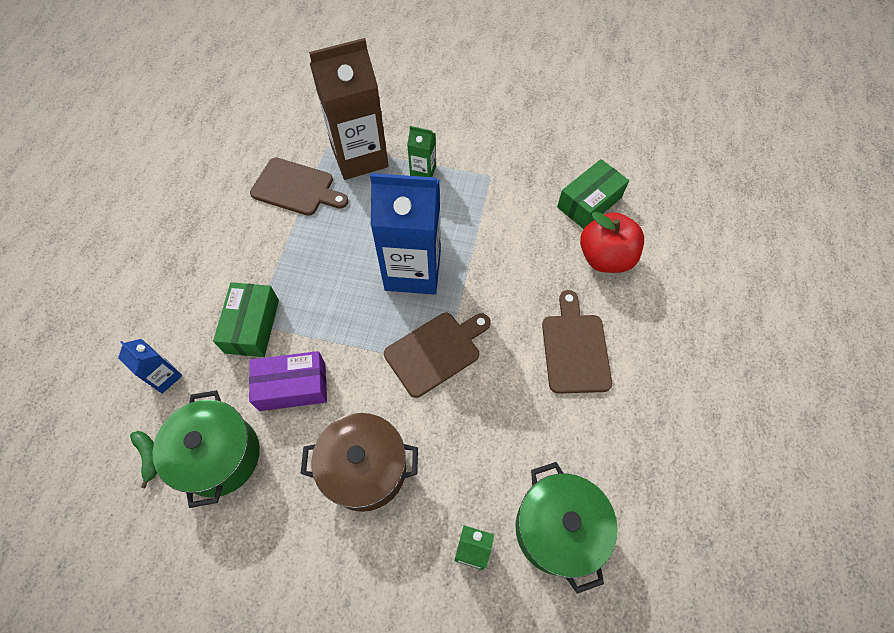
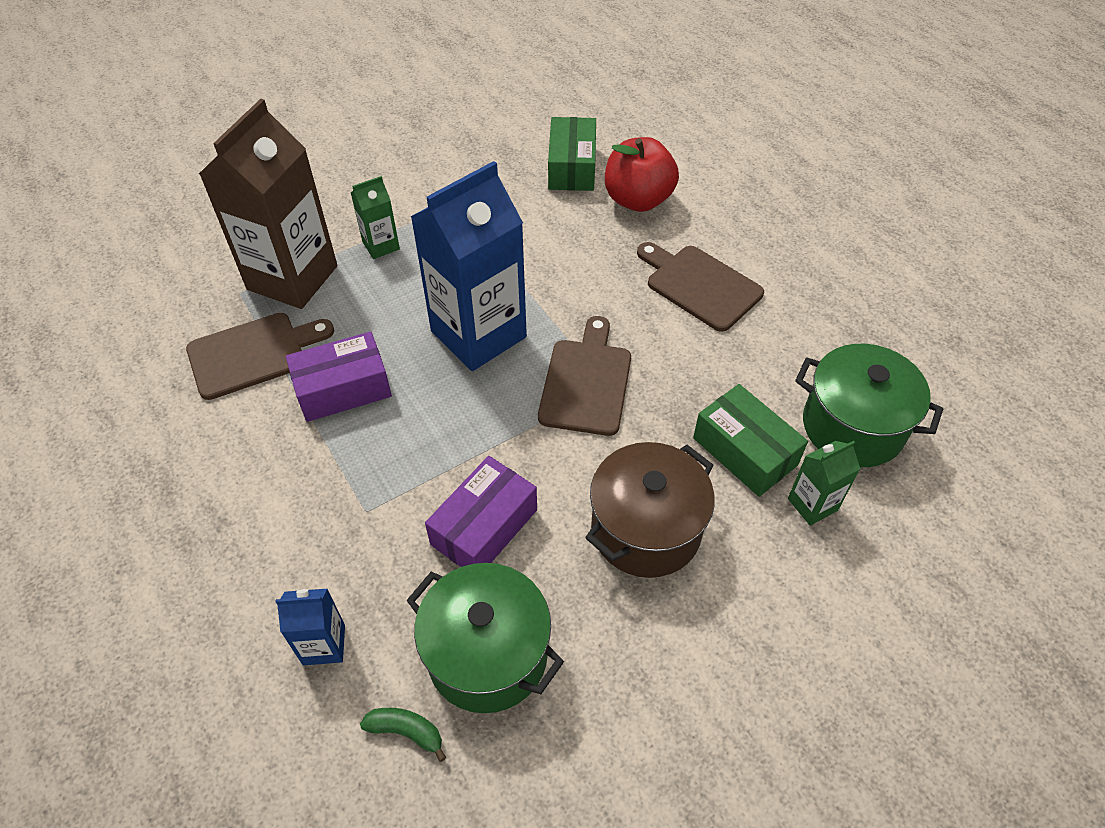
camera: 45 degrees left, 10 degrees down
green box [213,282,279,357] -> green box moved to [693,384,808,497]
none -> purple box [286,332,392,422]

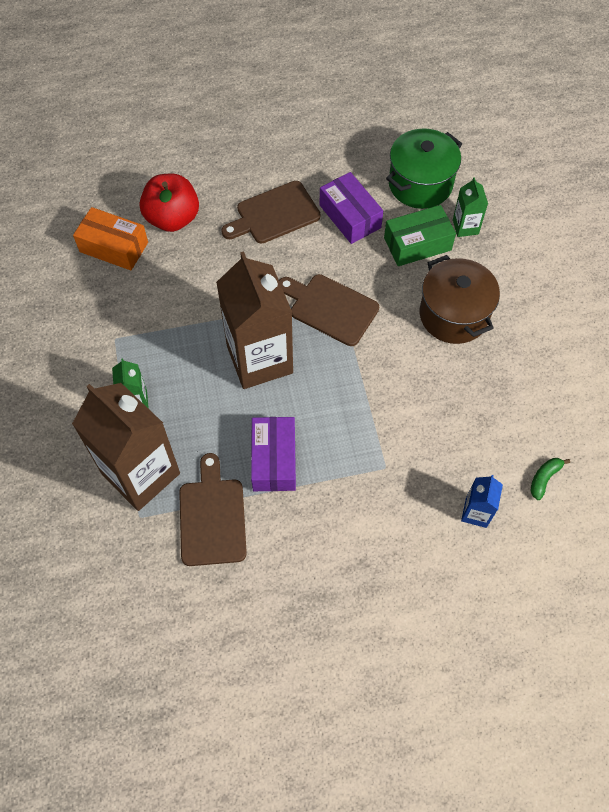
camera: 70 degrees left, 10 degrees up
green pot [406,563,564,713] -> none
blue carton [410,161,527,371] -> brown carton [216,251,293,389]
purple box [425,456,537,567] -> purple box moved to [319,172,383,244]
green box [548,117,596,191] -> orange box [73,207,148,270]

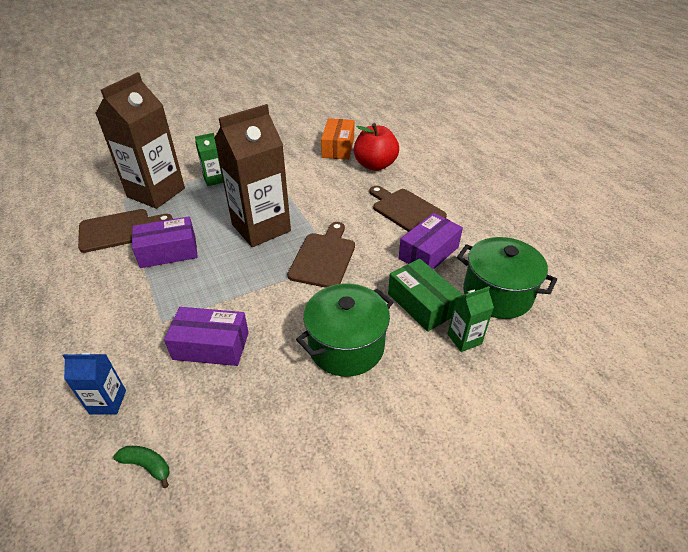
camera: 75 degrees right, 20 degrees down
brown pot [420,255,500,344] -> green pot [296,284,393,377]
none -> purple box [164,307,249,366]

